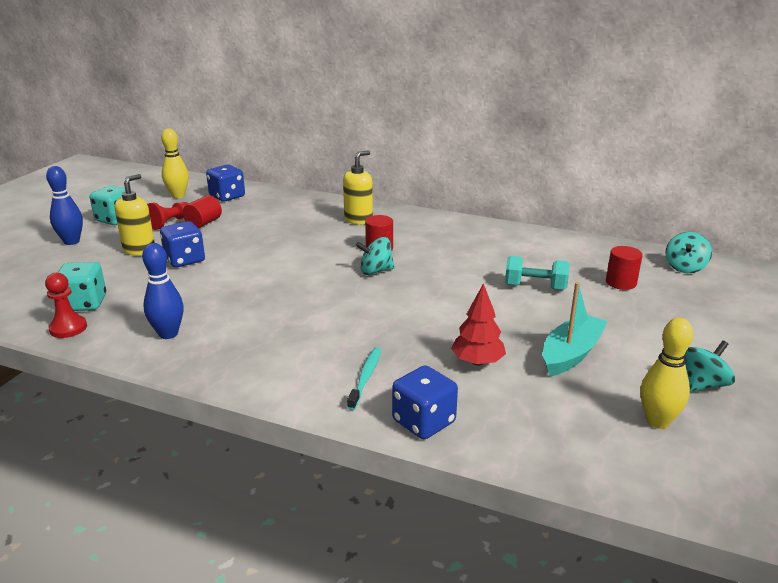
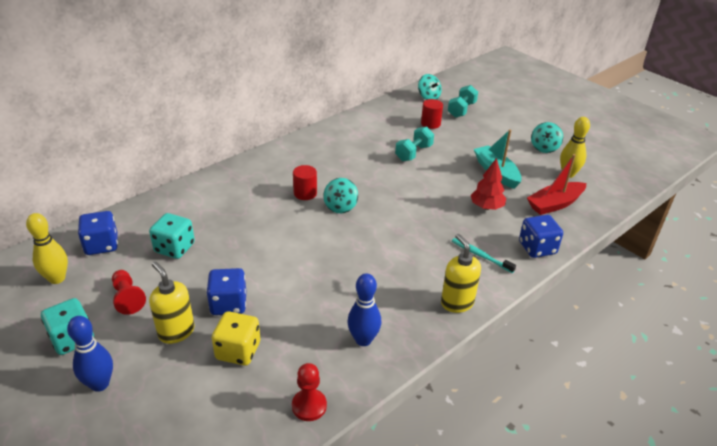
camera: 65 degrees left, 10 degrees up
turquoise dice [57,262,106,311] -> turquoise dice moved to [149,213,195,259]
red cylinder [183,195,222,228] -> none
yellow soap dispenser [343,150,373,225] -> yellow soap dispenser moved to [441,234,481,313]
turquoise spinning top [685,340,735,392] -> turquoise spinning top turned 150 degrees counterclockwise [531,122,563,153]
none -> yellow dice [212,311,260,366]
none -> turquoise dumbbell [448,85,478,118]
none -> red boat [527,154,586,215]

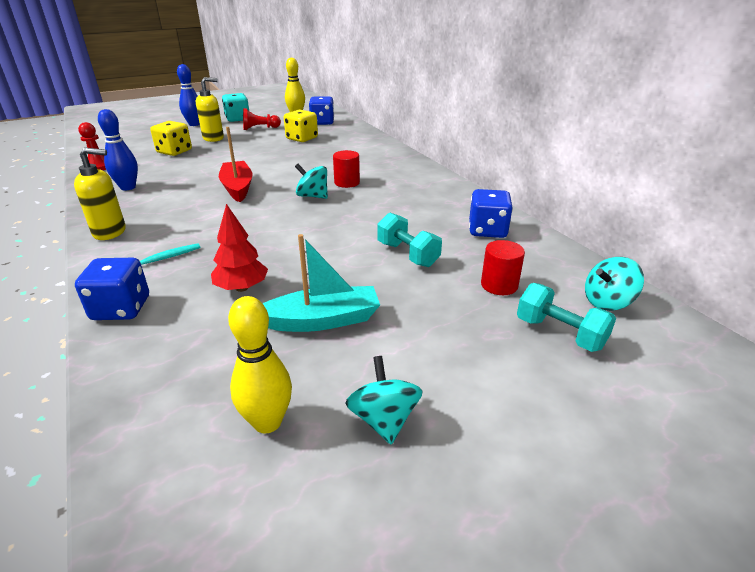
camera: 105 degrees right, 5 degrees down
turquoise dice [149,213,195,259] -> yellow dice [284,110,318,142]
blue dice [206,268,246,315] -> blue dice moved to [469,189,513,238]
red boat [527,154,586,215] -> red boat moved to [219,127,253,202]
turquoise spinning top [531,122,563,153] -> turquoise spinning top turned 45 degrees clockwise [345,356,423,445]

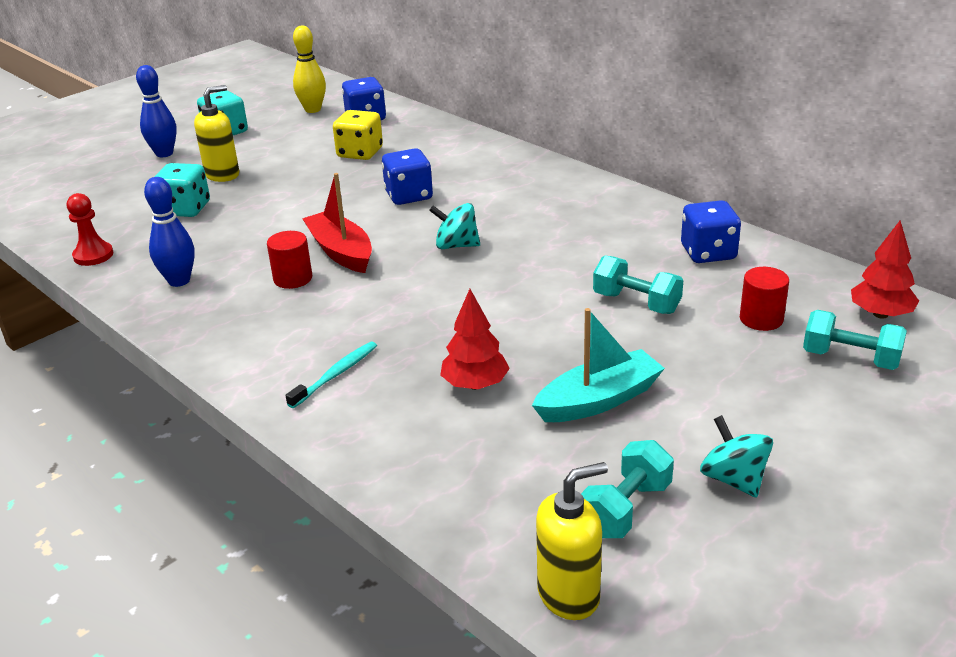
camera: 15 degrees left, 0 degrees up
yellow soap dispenser [74,148,126,240] -> yellow soap dispenser moved to [536,462,608,620]
blue dice [75,258,149,320] -> blue dice moved to [382,148,433,205]
yellow dice [150,121,192,156] -> turquoise dice [154,163,210,217]
yellow bowling pin [228,296,292,433] -> turquoise dumbbell [581,440,674,538]
red pawn [243,108,281,130] -> none
red cylinder [333,150,360,188] -> red cylinder moved to [267,231,312,289]
turquoise spinning top [585,257,644,311] -> red tree [851,220,919,319]

